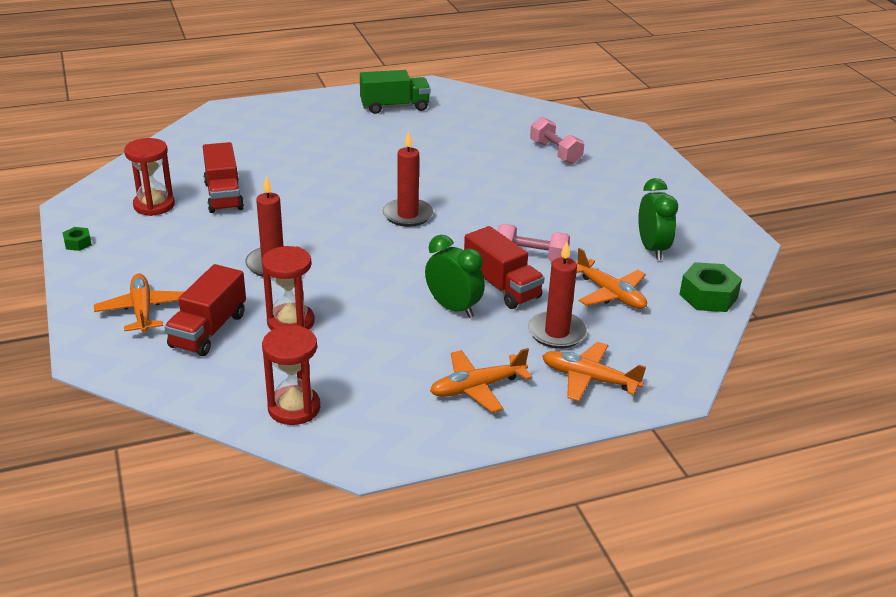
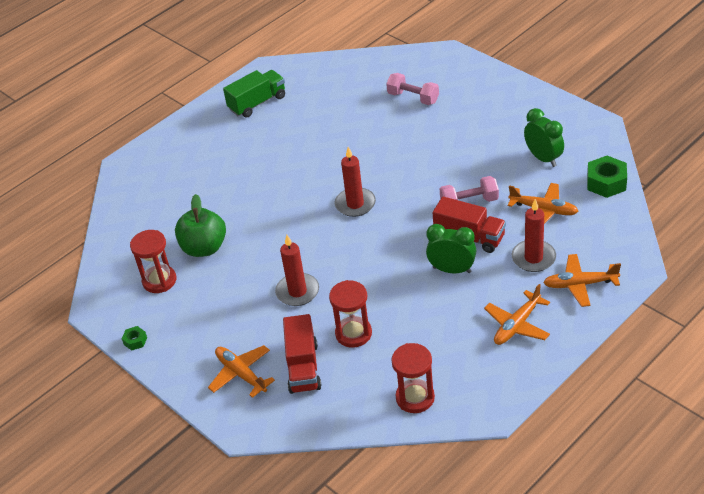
camera: 20 degrees left, 10 degrees up
red truck [203,142,244,213] -> green apple [175,194,226,257]

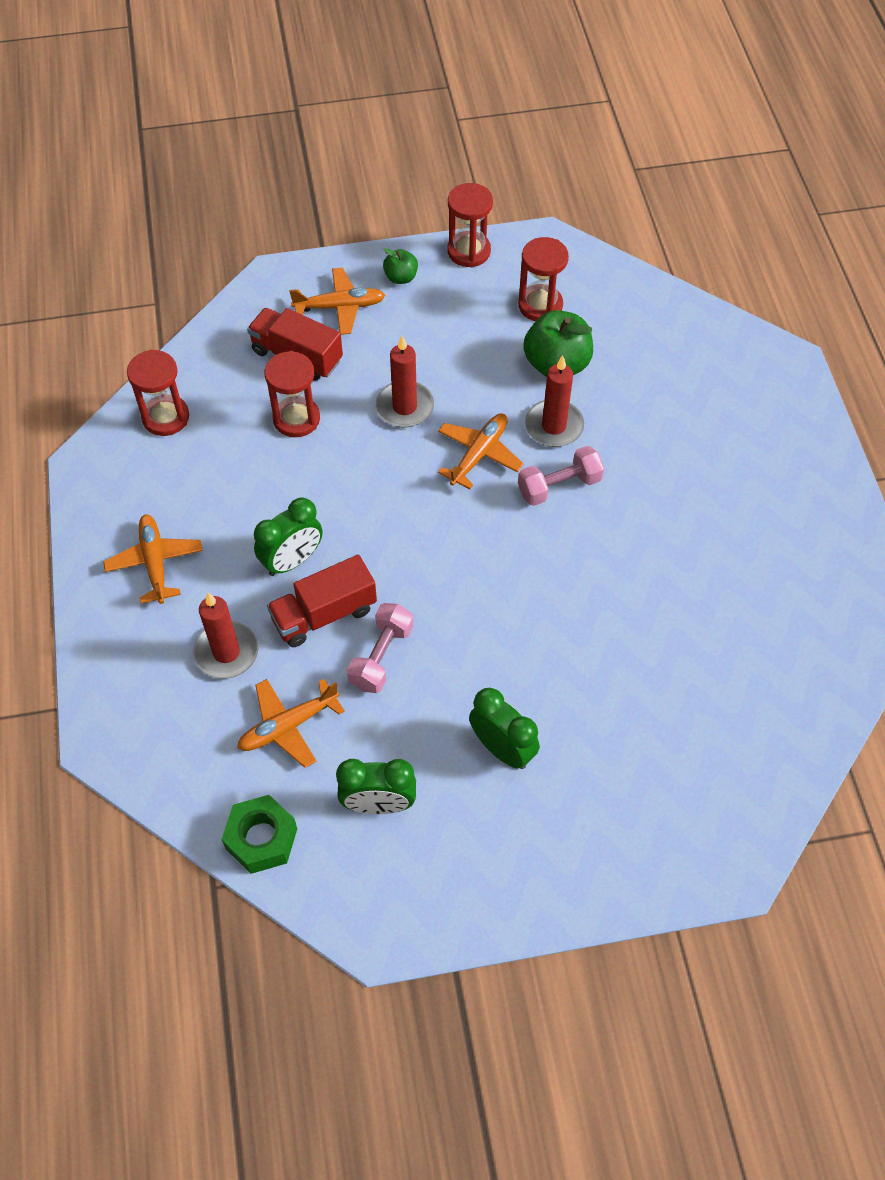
camera: 120 degrees right, 15 degrees up
green nut [122,326,147,351] -> red hourglass [447,183,493,268]
green truck [223,70,285,117] -> none
red candle [335,147,376,217] -> red candle moved to [525,355,584,447]
pink dumbbell [386,73,439,105] -> pink dumbbell moved to [518,446,604,506]
orange plane [543,254,621,307] -> orange plane moved to [438,413,524,489]
none -> green apple [383,248,418,284]
none -> green clock [469,688,540,769]

